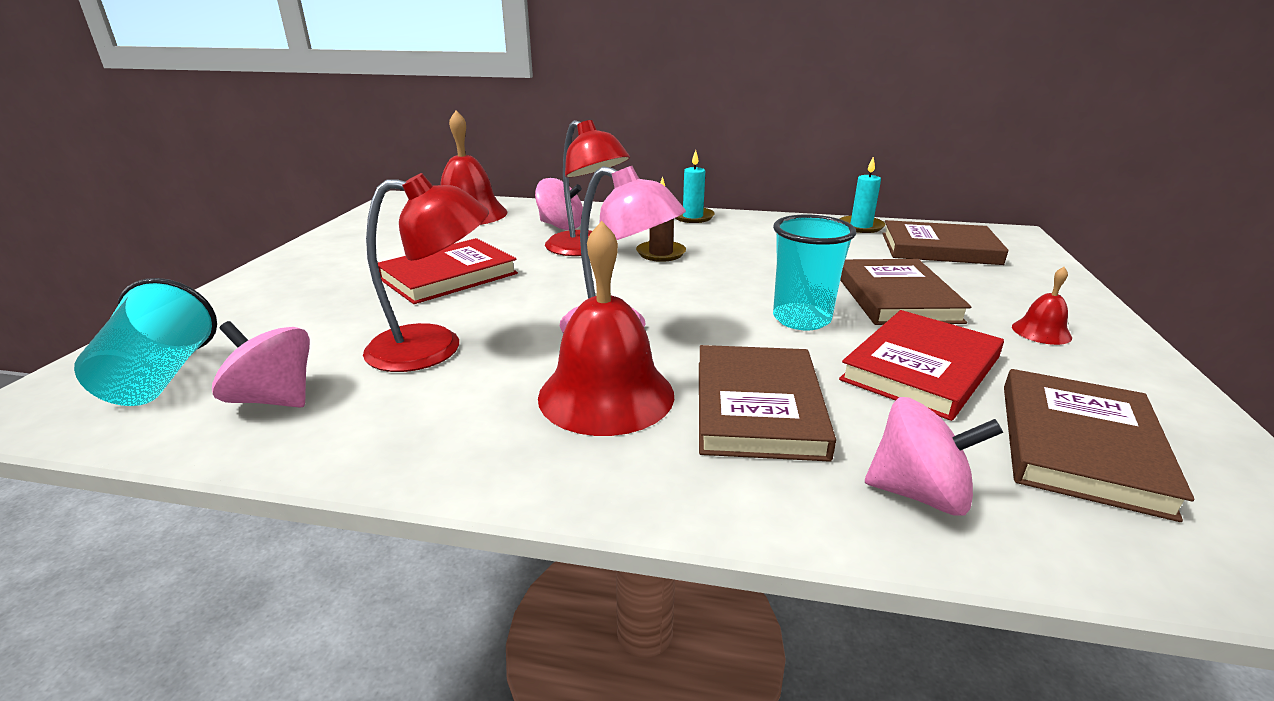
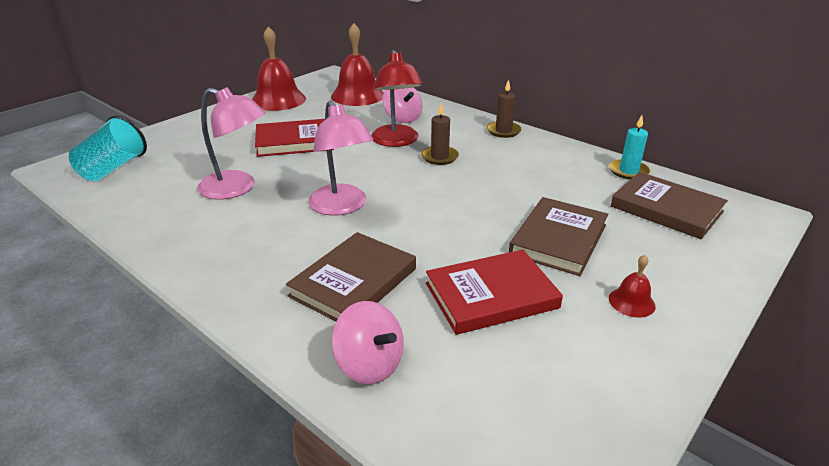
camera: 30 degrees right, 5 degrees up
pink spinning top [212,321,310,408] -> none
red lamp [363,173,489,372] -> pink lamp [197,87,266,200]
red bell [538,221,674,436] -> red bell moved to [252,26,306,111]
turquoise candle [675,150,715,223] -> brown candle [487,79,521,138]
turquoise cup [773,215,856,330] -> none
brown book [1004,369,1195,522] -> none

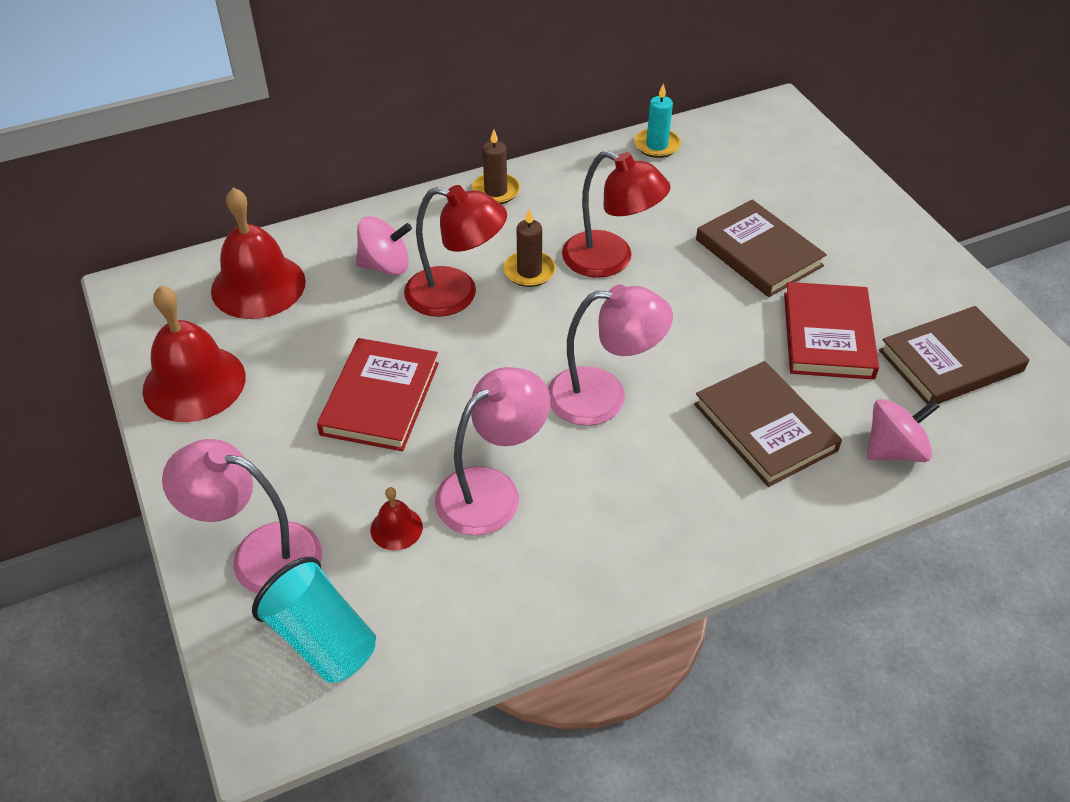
camera: 65 degrees left, 15 degrees up
red bell [609,255,656,318] -> red bell moved to [371,487,423,551]
brown book [611,172,728,239] -> brown book moved to [879,306,1030,405]
none -> pink lamp [162,439,322,594]
none -> red lamp [562,150,671,278]

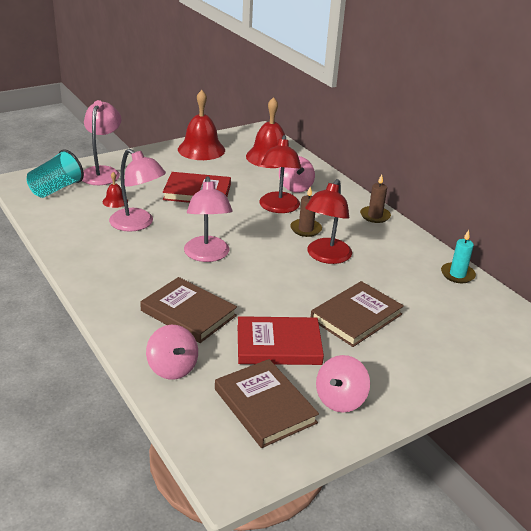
camera: 80 degrees right, 15 degrees down
brown book [694,361,842,487] -> brown book turned 75 degrees clockwise [140,277,237,343]
none -> pink spinning top [316,355,370,413]

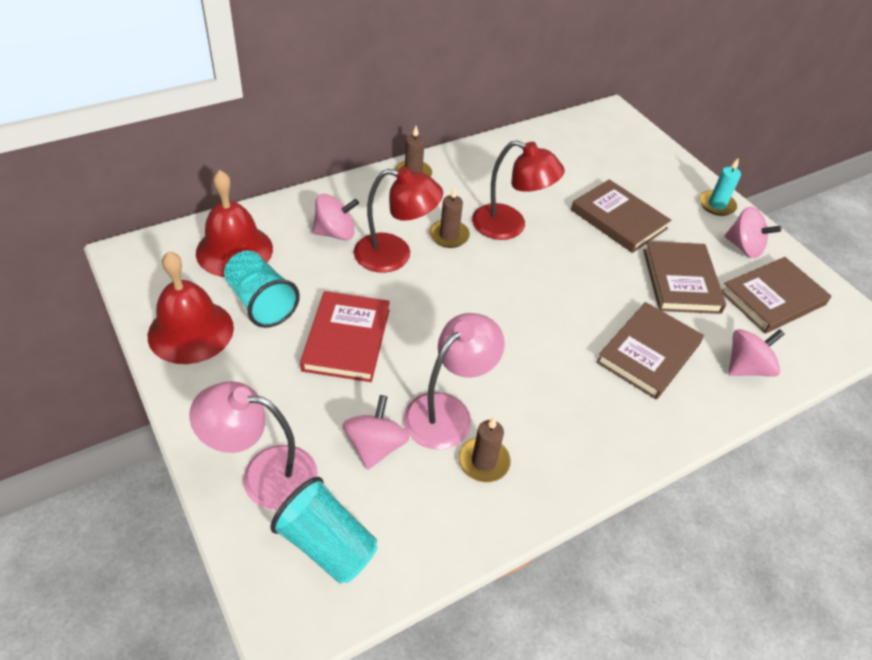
camera: 90 degrees left, 15 degrees up
red bell [103,172,128,208] -> pink spinning top [342,395,409,470]
pink lamp [184,176,233,262] -> none
red book [238,316,324,365] -> brown book [643,241,726,314]
turquoise candle [441,230,476,283] -> turquoise candle moved to [699,158,741,216]
none -> turquoise cup [224,251,300,328]
none -> brown candle [459,417,511,482]

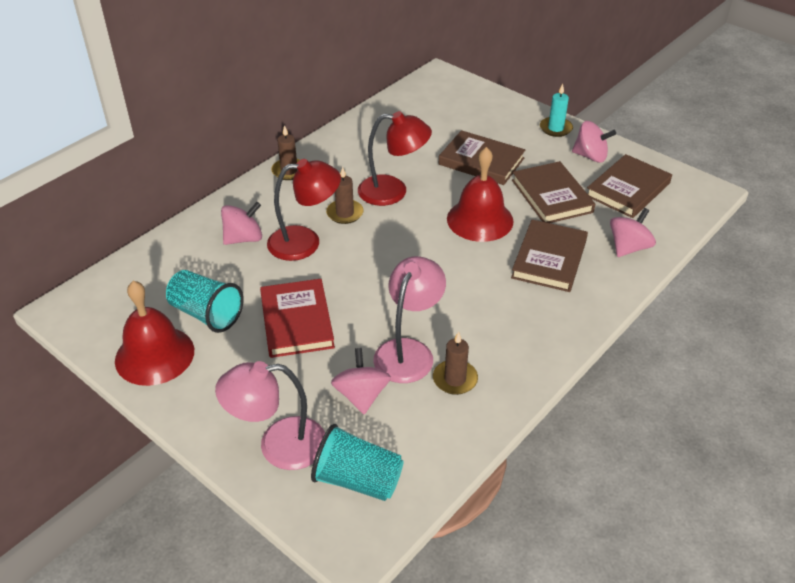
camera: 15 degrees left, 5 degrees down
red bell [196,170,273,277] -> red bell moved to [447,147,514,242]

